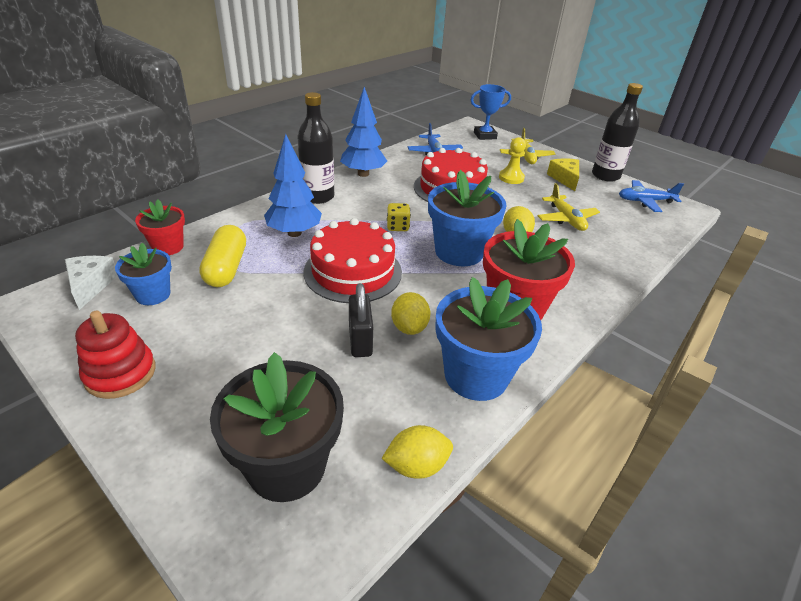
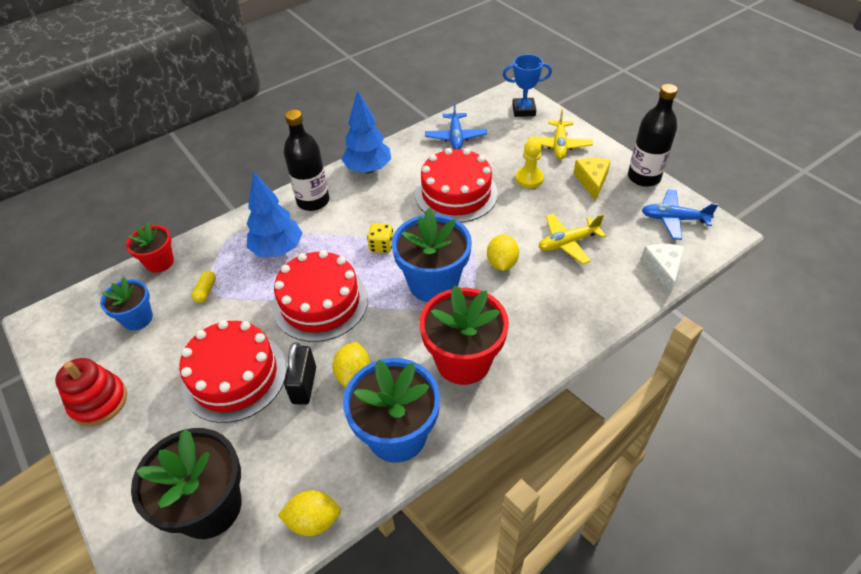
camera: 15 degrees right, 10 degrees up
white cheese [65,256,118,310] -> white cheese moved to [641,244,685,296]
yellow capsule [199,225,246,287] -> yellow capsule [192,271,216,303], size x0.48
yellow plane [538,183,600,231] -> yellow plane turned 75 degrees clockwise [539,213,606,264]
none -> red cake [179,320,287,423]

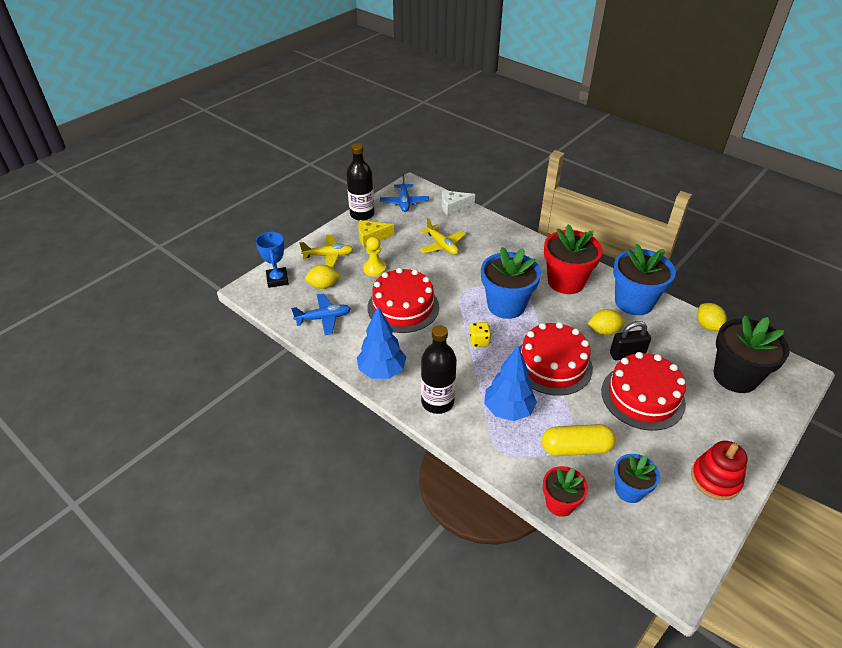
camera: 105 degrees left, 5 degrees down
yellow capsule [192,271,216,303] -> yellow capsule [542,424,616,456], size x2.07
yellow lemon [487,235,519,271] -> yellow lemon moved to [305,265,340,289]

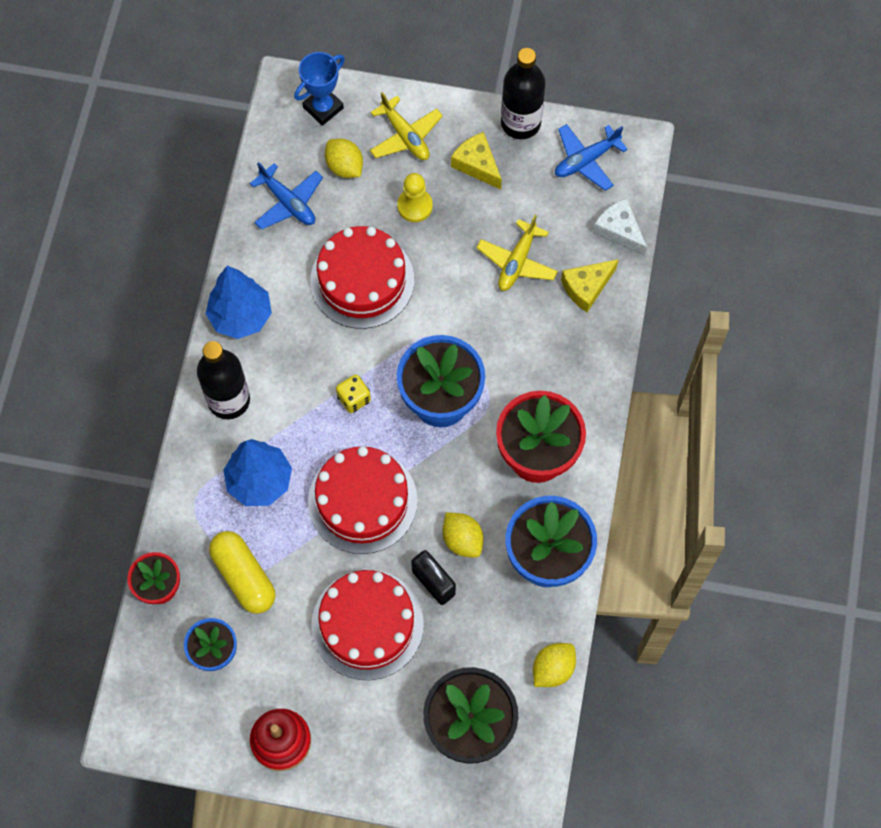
camera: 60 degrees right, 25 degrees up
none -> yellow cheese [561,259,619,312]

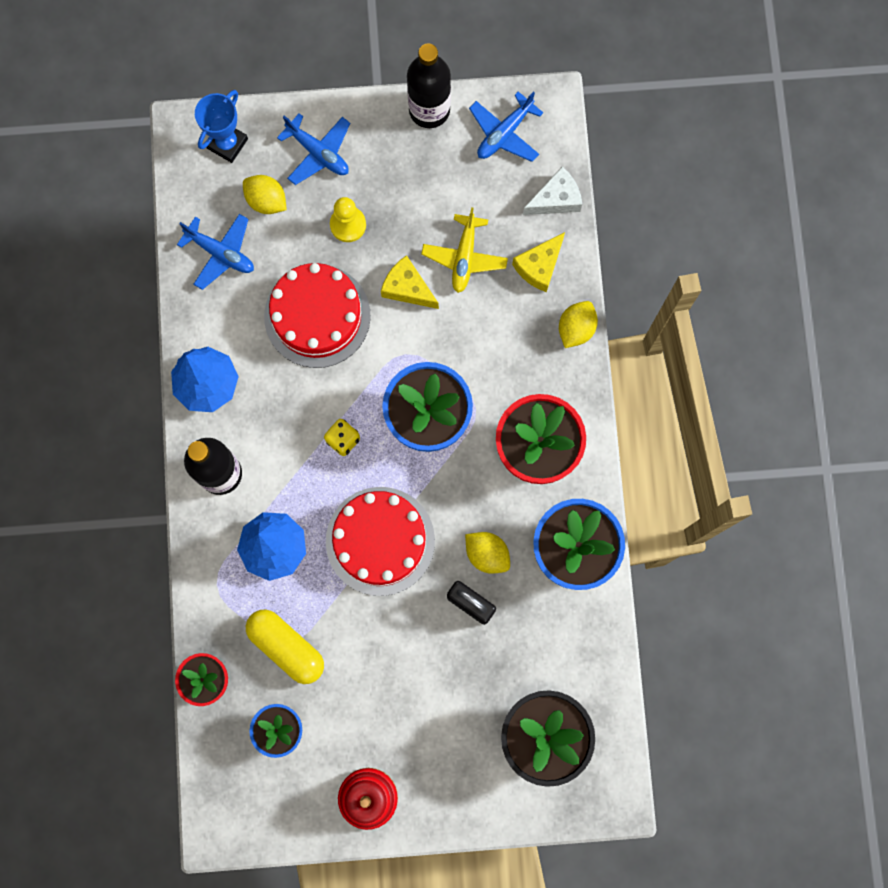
camera: 15 degrees left, 10 degrees up
red cake [311,570,424,680] -> none
yellow plane [370,92,443,160] -> blue plane [277,113,350,185]
yellow cheese [451,132,502,189] -> yellow cheese moved to [381,255,439,309]
yellow lemon [533,643,576,687] -> yellow lemon moved to [559,301,598,348]
white cheese [593,198,647,256] -> white cheese turned 120 degrees clockwise [523,166,582,215]

